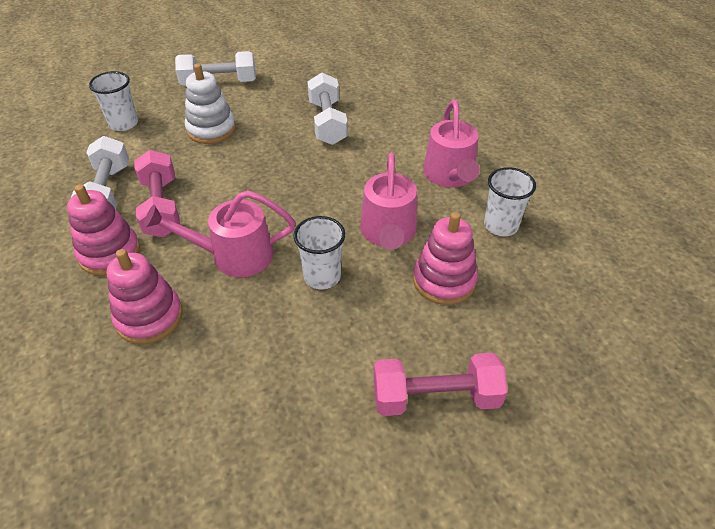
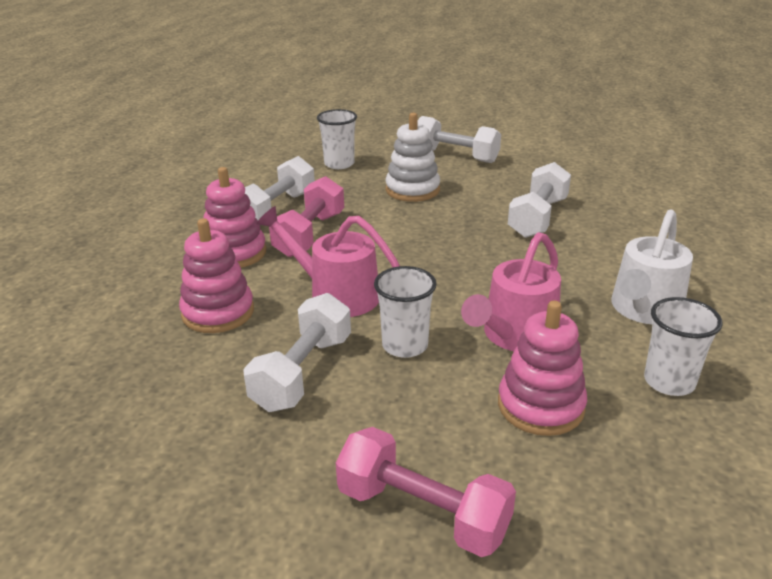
camera: 35 degrees right, 15 degrees down
pink watering can [423,100,480,187] -> white watering can [611,209,693,324]
none -> white dumbbell [243,293,351,412]

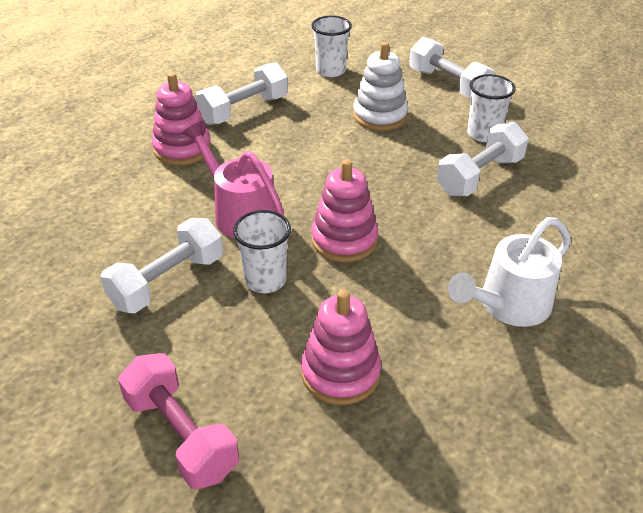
camera: 20 degrees right, 10 degrees up
pink stacking toy [179,218,254,333] -> pink stacking toy moved to [311,159,378,262]
pink dumbbell [269,176,344,257] -> none
pink watering can [461,232,561,351] -> none
white cup [644,297,723,396] -> white cup moved to [467,74,516,142]

